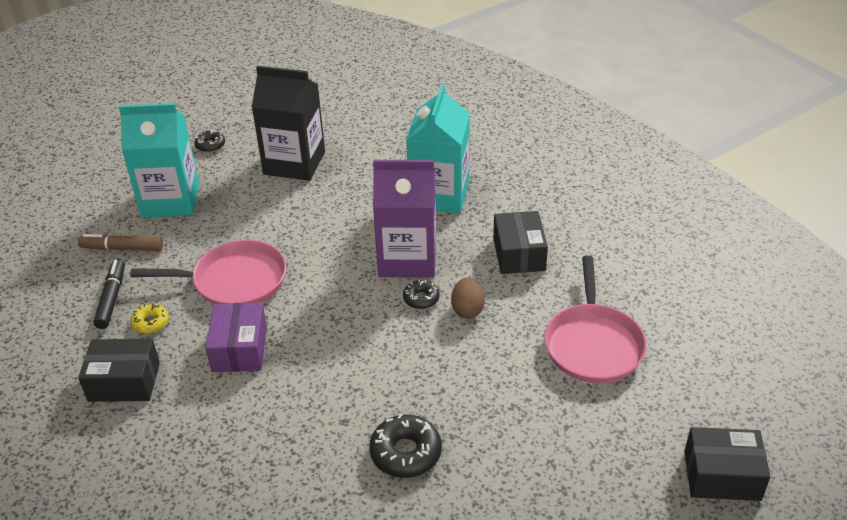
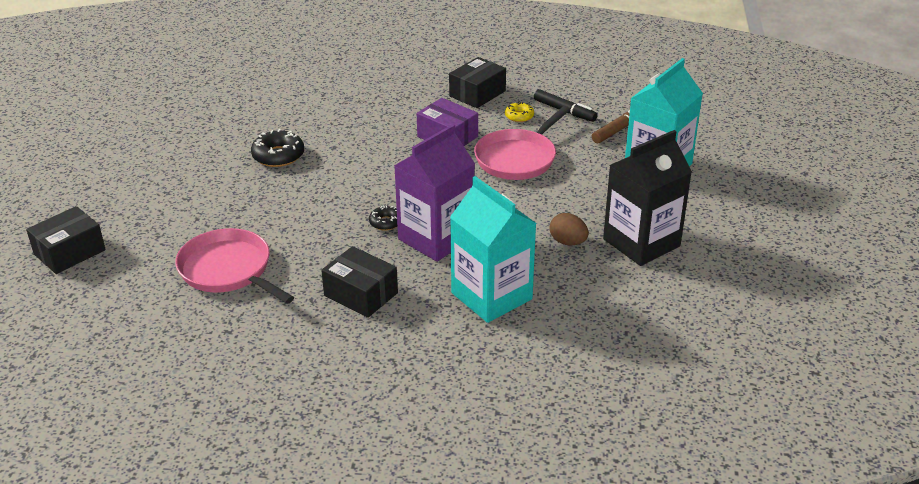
camera: 130 degrees right, 5 degrees down
black donut [194,130,225,152] -> none
brown egg [451,278,485,319] -> brown egg moved to [549,213,589,246]

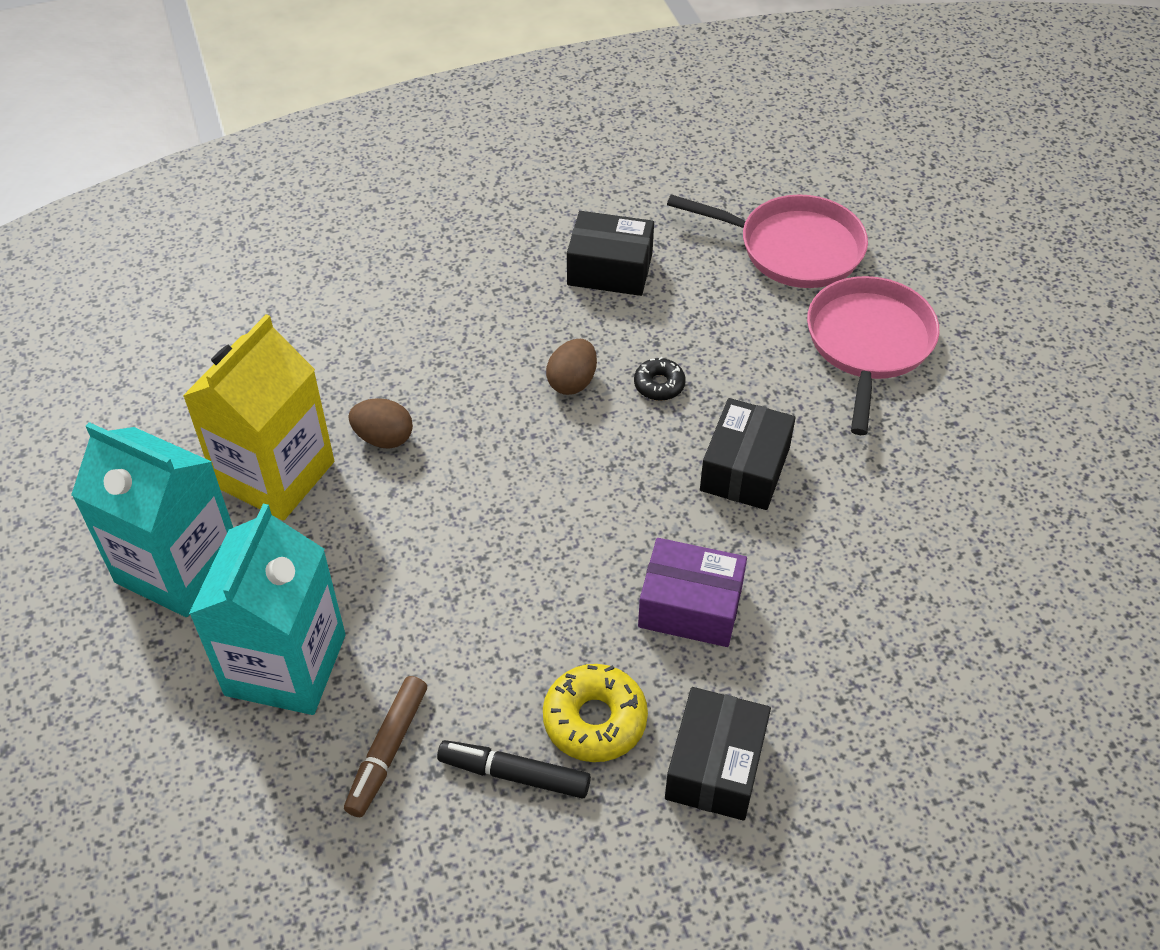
camera: 155 degrees right, 15 degrees up
black box [26,206,106,274] -> black box moved to [700,398,796,510]
black donut [251,129,304,167] -> none
purple carton [394,124,475,262] -> brown egg [546,339,597,395]
turquoise carton [450,176,537,323] -> turquoise carton moved to [71,422,233,617]
pink pan [474,106,570,180] -> pink pan moved to [807,276,939,435]
yellow donut [505,102,534,122] -> yellow donut [543,664,648,762], size x1.70
black carton [603,130,692,266] -> yellow carton [183,314,334,521]

